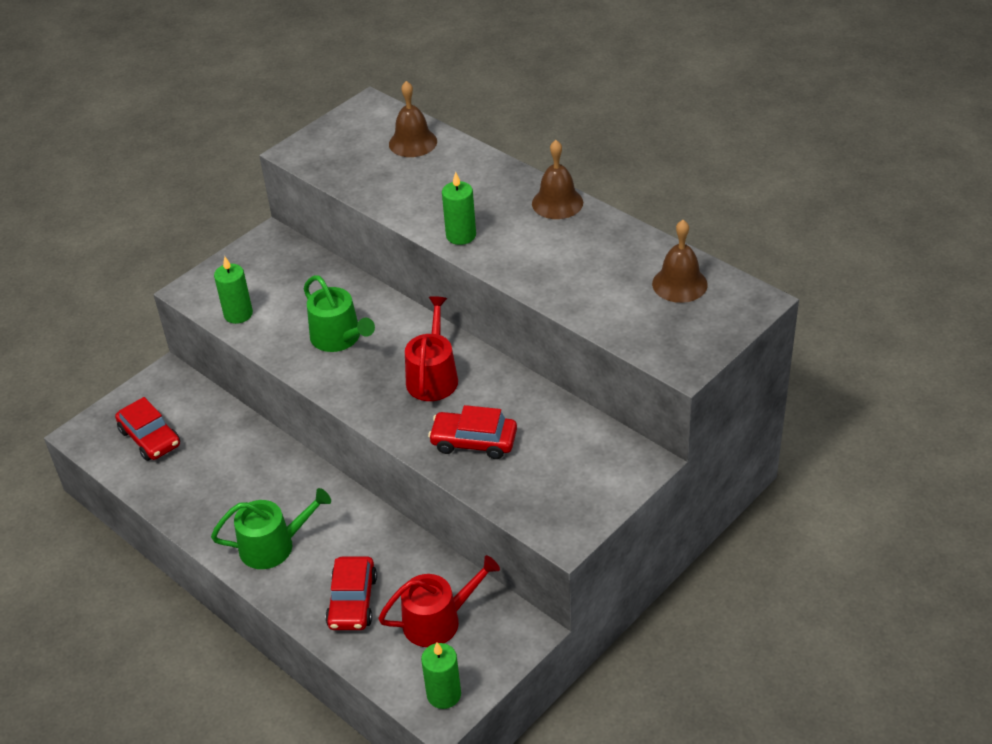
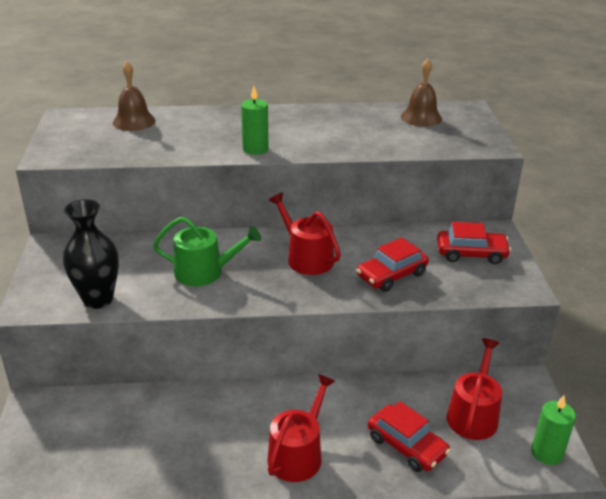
camera: 50 degrees left, 10 degrees down
red car [115,397,180,461] -> red car moved to [437,222,511,264]
green watering can [211,488,331,569] -> red watering can [268,374,335,482]
green candle [214,257,253,324] -> black vase [63,199,119,309]
brown bell [532,140,583,219] -> none

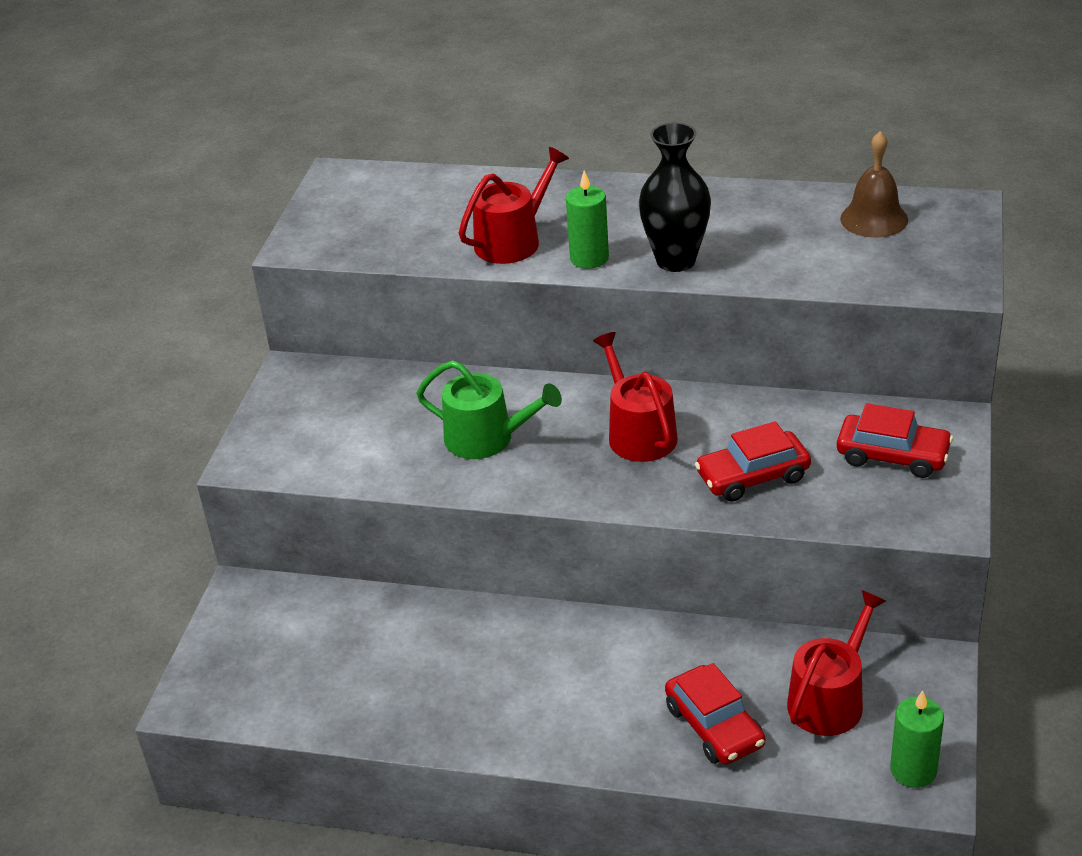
camera: 20 degrees right, 5 degrees up
black vase [63,199,119,309] -> black vase moved to [639,122,711,272]
brown bell [113,61,155,131] -> none
red watering can [268,374,335,482] -> red watering can moved to [459,147,569,264]

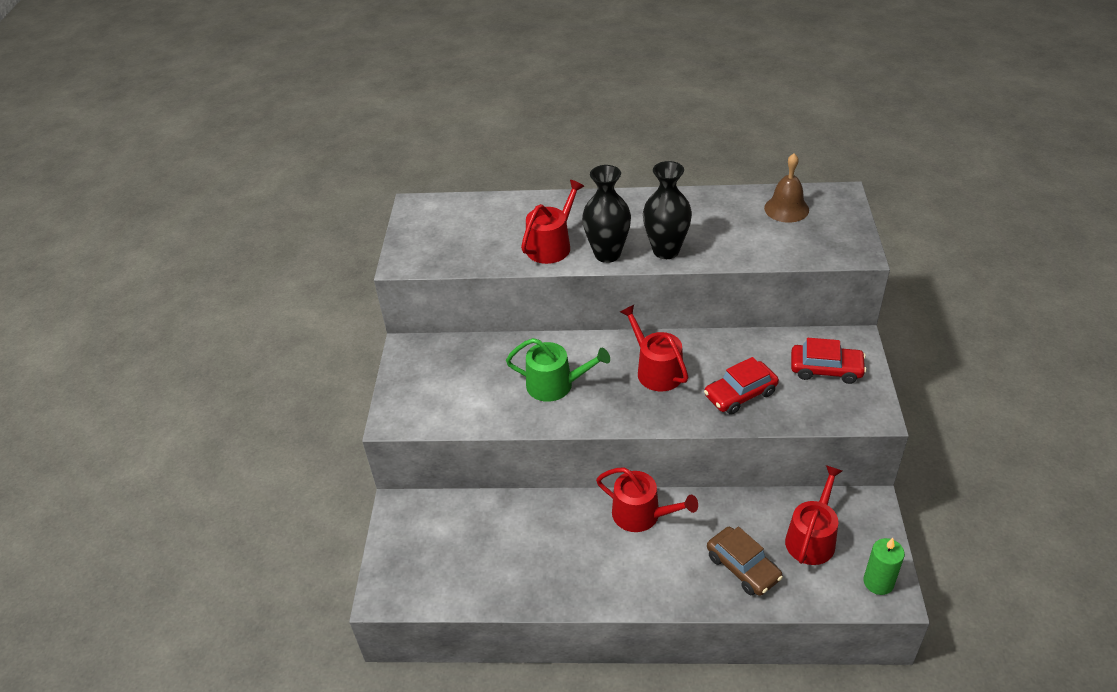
camera: 10 degrees left, 5 degrees up
green candle [566,170,609,269] -> black vase [582,165,631,263]
red car [665,663,765,765] -> brown car [707,527,783,596]
none -> red watering can [596,468,698,532]

